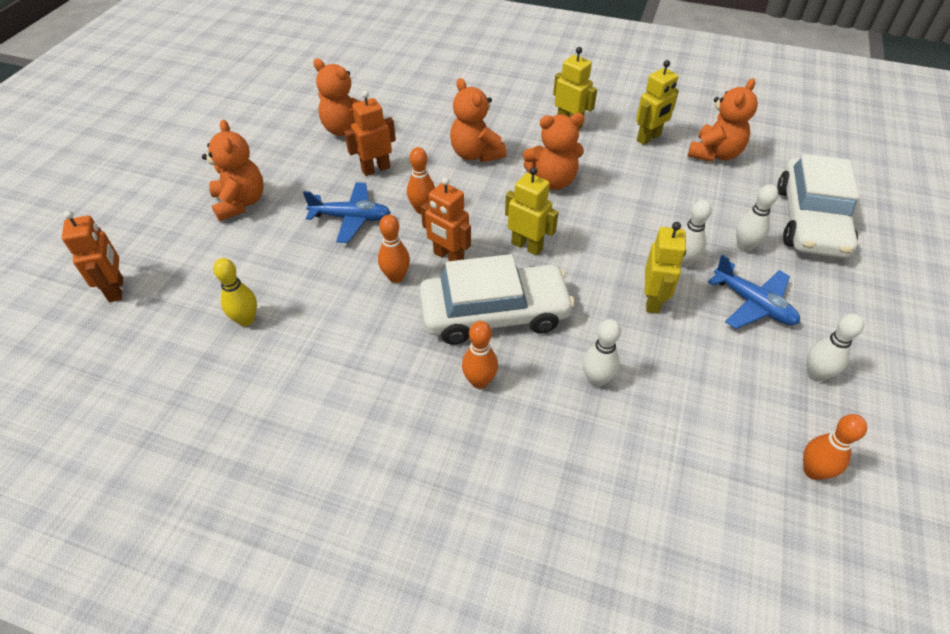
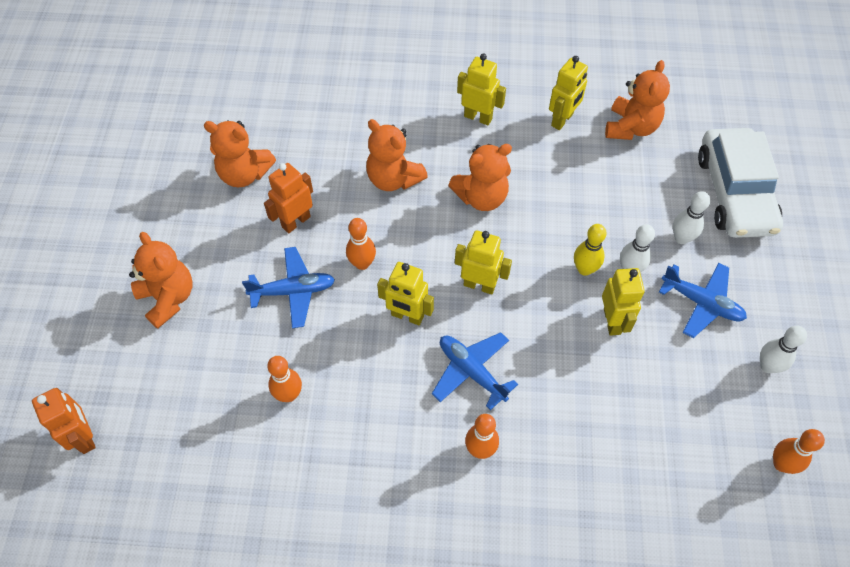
camera: 15 degrees left, 10 degrees up
yellow bowling pin [213,258,257,326] -> yellow bowling pin moved to [574,224,607,276]
orange bowling pin [378,215,410,283] -> orange bowling pin moved to [267,356,302,402]
white car [419,254,575,345] -> blue plane [432,332,518,410]
orange robot [421,177,471,261] -> yellow robot [377,262,434,325]
white bowling pin [583,319,621,387] -> none

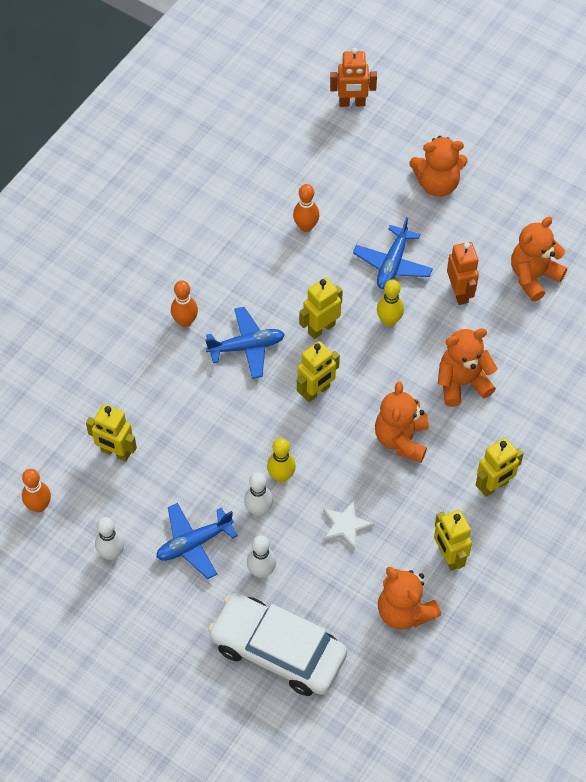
camera: 120 degrees right, 0 degrees up
orange bowling pin [346,218,376,270] -> yellow bowling pin [377,280,404,326]
yellow robot [602,268,645,336] -> yellow robot moved to [86,404,137,462]
none -> white star [323,500,374,550]

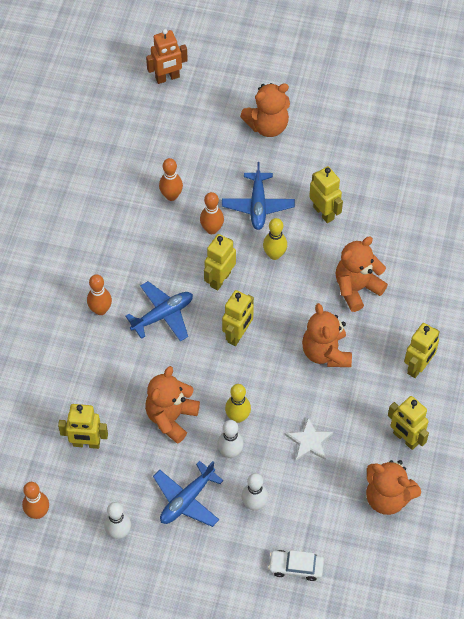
camera: 20 degrees left, 0 degrees up
white car [208,593,347,696] -> white car [268,550,324,581], size x0.45
orange robot [447,242,479,305] -> yellow robot [309,166,343,223]
orange teddy bear [511,216,567,302] -> orange teddy bear moved to [145,366,200,444]
none -> orange bowling pin [200,192,224,234]

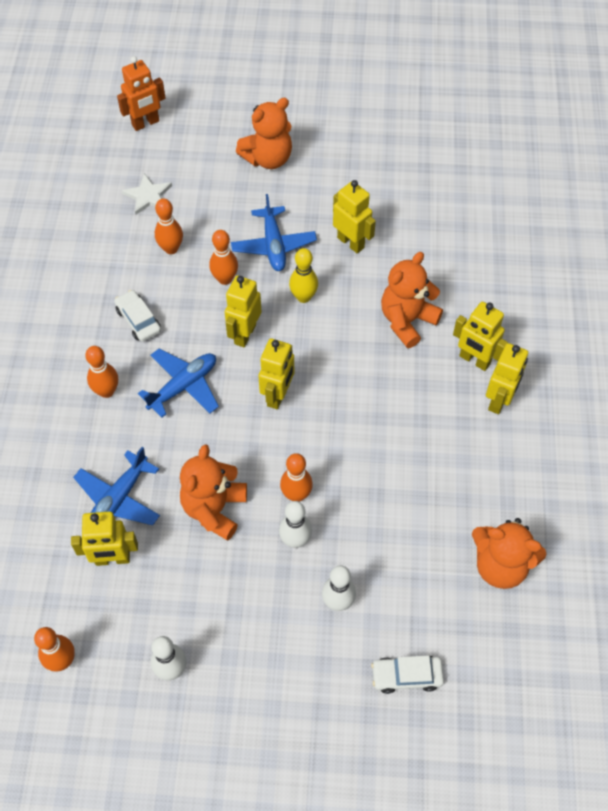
camera: 10 degrees left, 0 degrees up
blue plane [153,461,224,527] -> blue plane moved to [73,447,160,525]
yellow bowling pin [225,384,251,423] -> orange bowling pin [280,453,313,502]
white star [285,417,333,460] -> white star moved to [122,173,172,215]
orange teddy bear [302,303,352,367] -> none
yellow robot [388,396,429,450] -> yellow robot moved to [453,302,508,371]
none -> white car [114,290,161,342]

